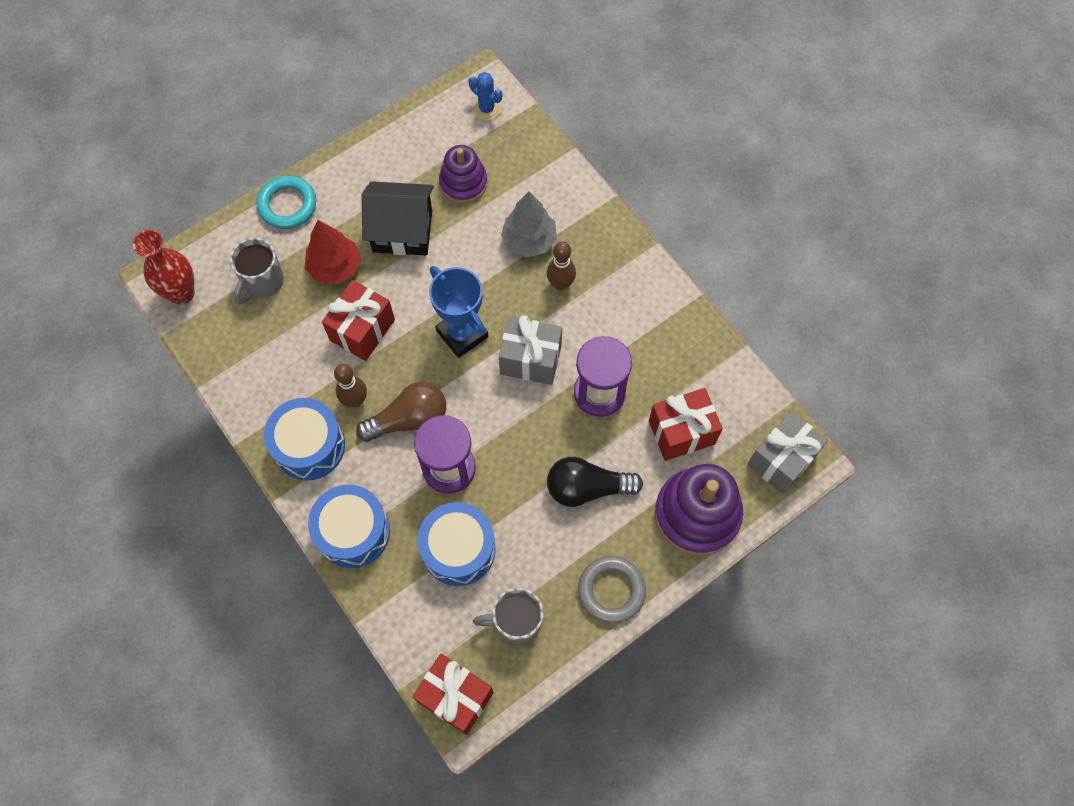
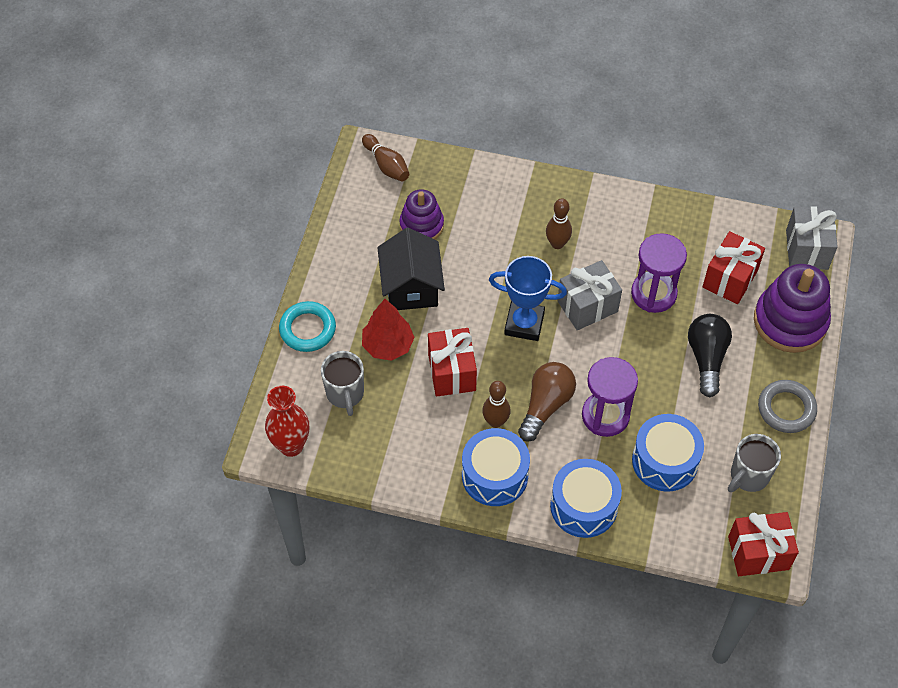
camera: 40 degrees left, 10 degrees down
black house [362,181,434,255] -> black house turned 60 degrees counterclockwise [377,228,445,310]
blue cactus [469,72,502,120] -> brown bowling pin [362,134,409,181]
grey tree [501,191,557,258] -> none
black light bulb [547,457,643,507] -> black light bulb turned 135 degrees clockwise [688,314,732,397]

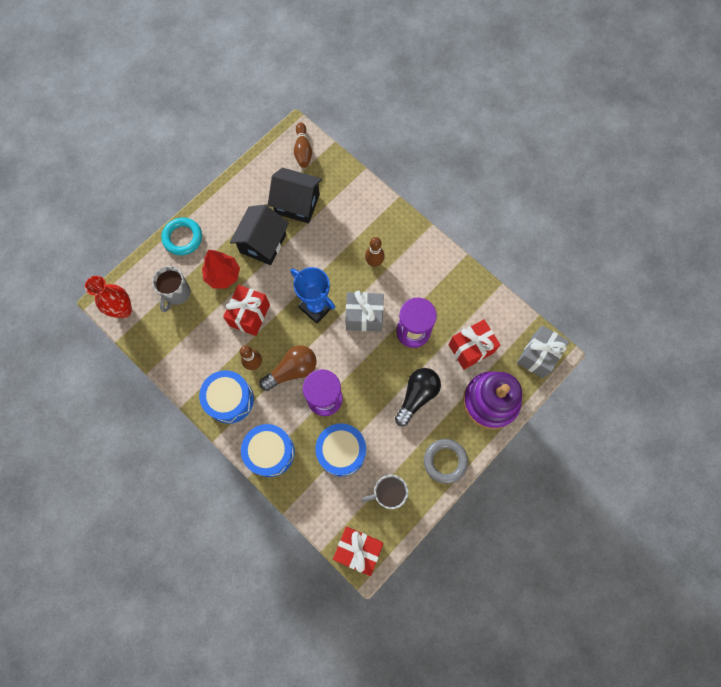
camera: 30 degrees right, 15 degrees up
purple stacking toy [399,189,444,239] -> black house [268,168,322,224]

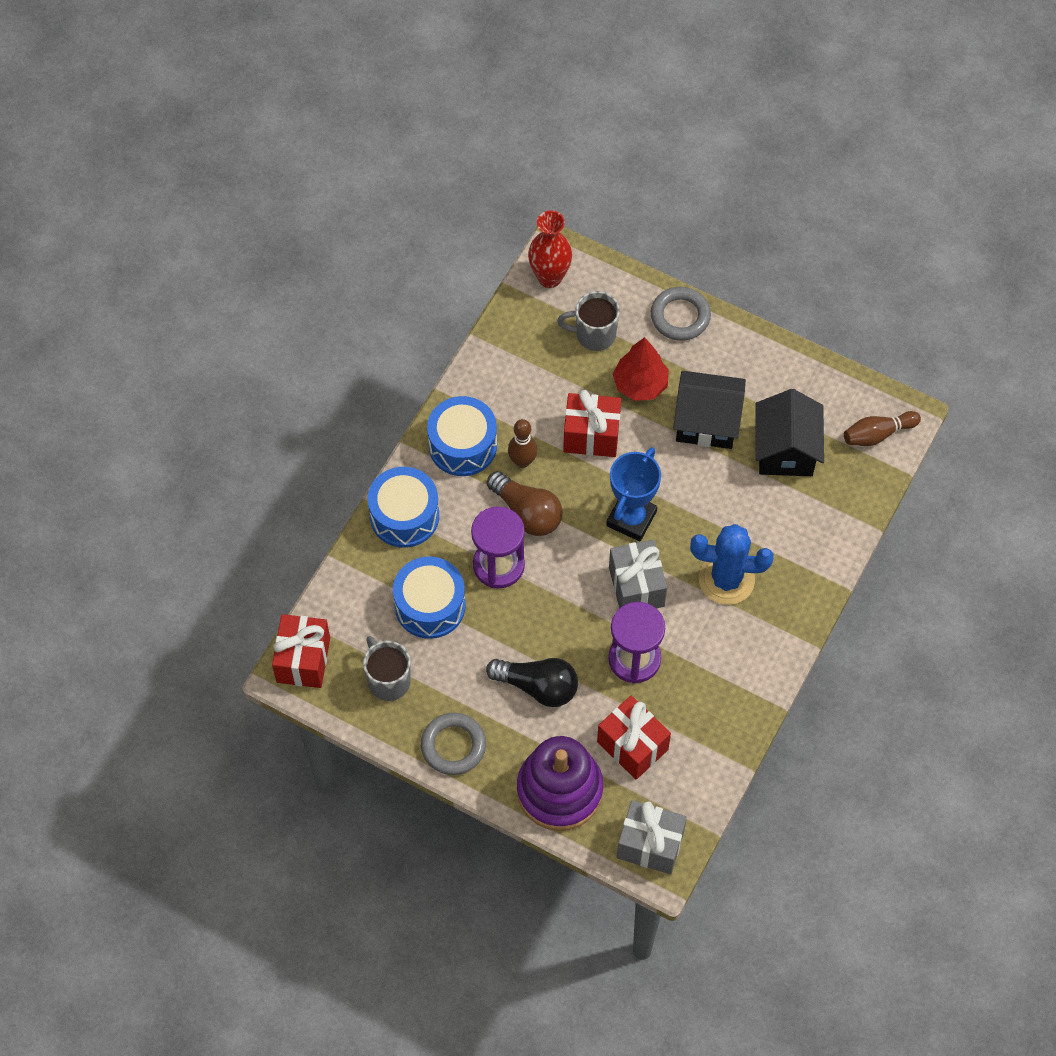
camera: 75 degrees right, 10 degrees down
turquoise ring [161,218,202,255] -> grey ring [651,287,711,341]
brown bowling pin [365,237,385,267] -> blue cactus [690,524,774,605]

